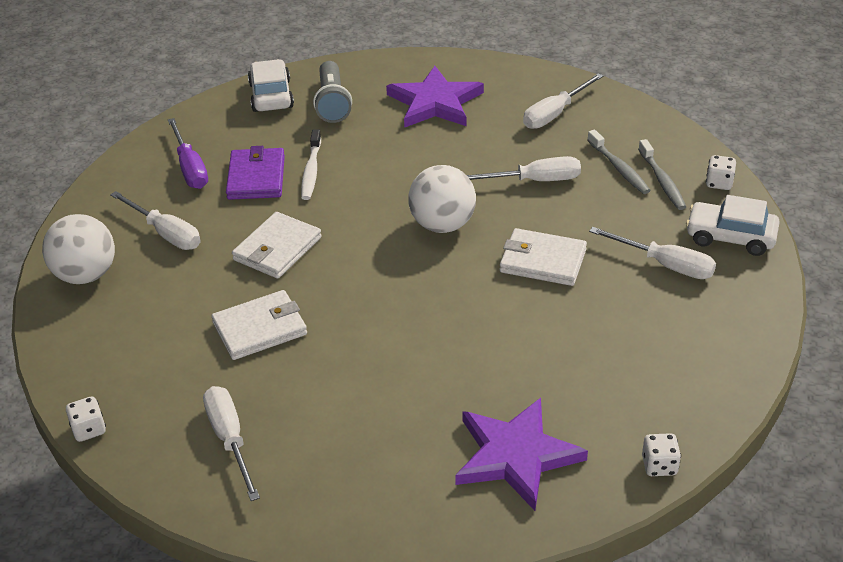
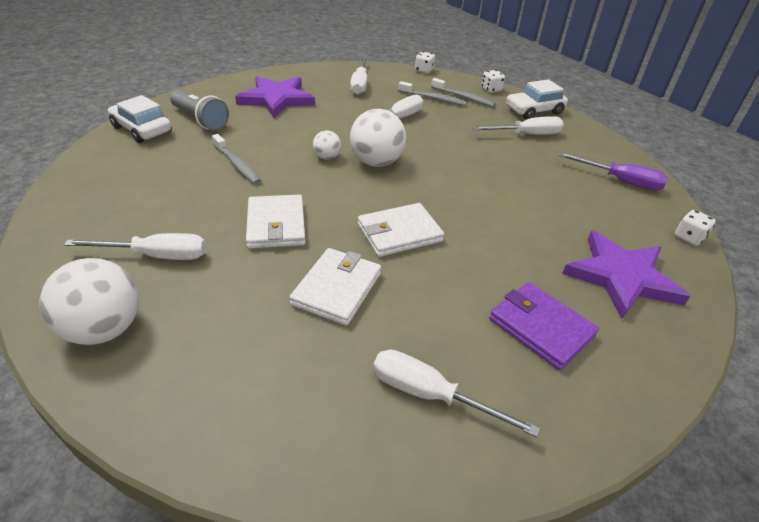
camera: 45 degrees left, 0 degrees up
white dice [66,396,106,442] -> white dice moved to [415,51,435,74]
purple screwdriver [168,118,208,189] -> purple screwdriver moved to [558,152,668,191]
purple wallet [226,146,285,200] -> purple wallet moved to [489,282,599,370]
white toothbrush [301,129,321,200] -> grey toothbrush [212,134,261,184]
white wallet [500,228,587,286] -> white wallet moved to [358,203,444,257]
none -> white ball [313,130,341,159]

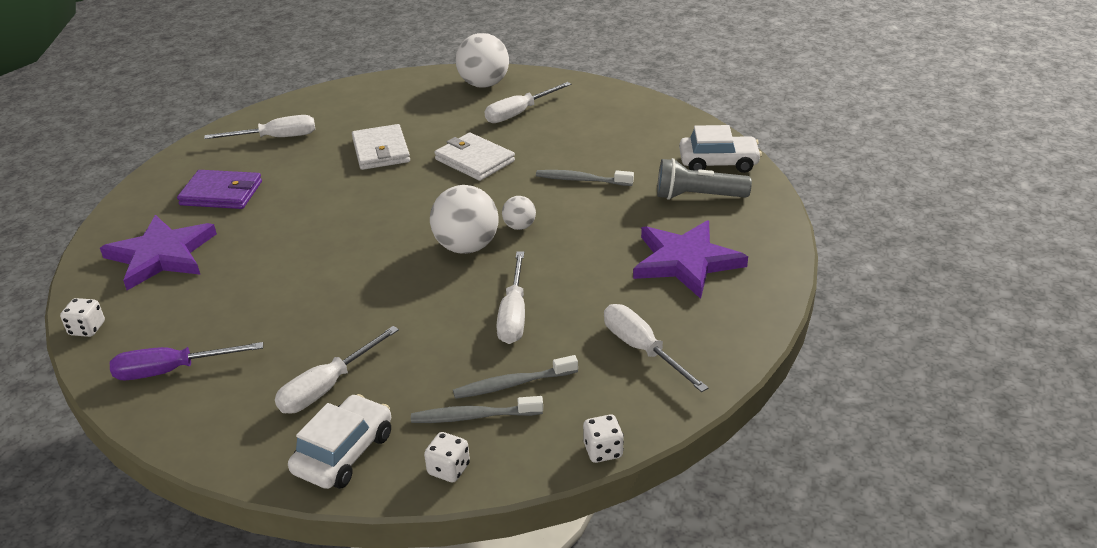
camera: 145 degrees right, 5 degrees down
white wallet [358,203,444,257] -> none

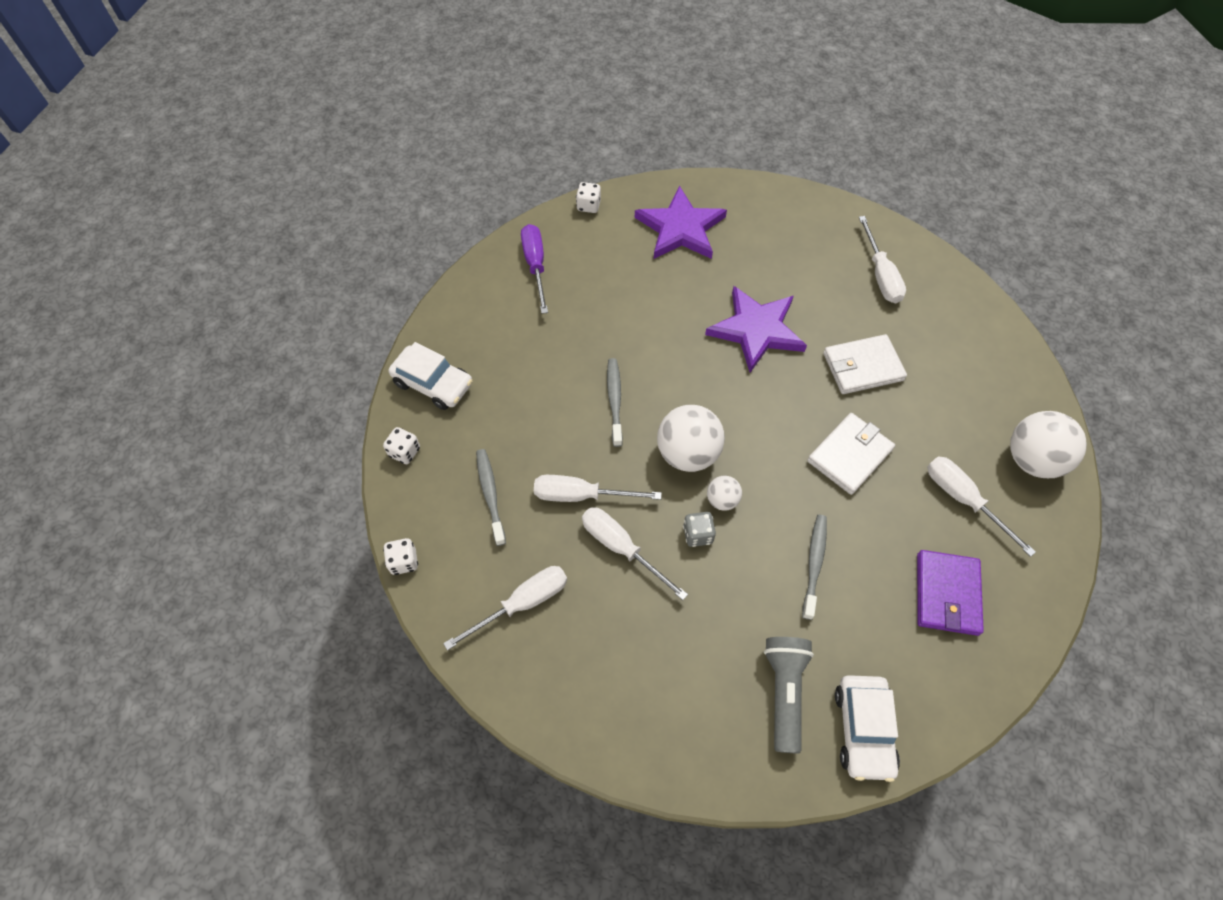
camera: 90 degrees right, 25 degrees up
purple wallet [177,170,262,209] -> purple wallet moved to [917,550,984,636]
white screwdriver [275,326,399,414] -> white screwdriver moved to [582,507,688,600]
grey toothbrush [411,396,543,423] -> grey toothbrush moved to [607,358,623,447]
purple star [633,220,748,299] -> purple star moved to [705,286,807,373]
none -> grey dice [683,512,716,547]

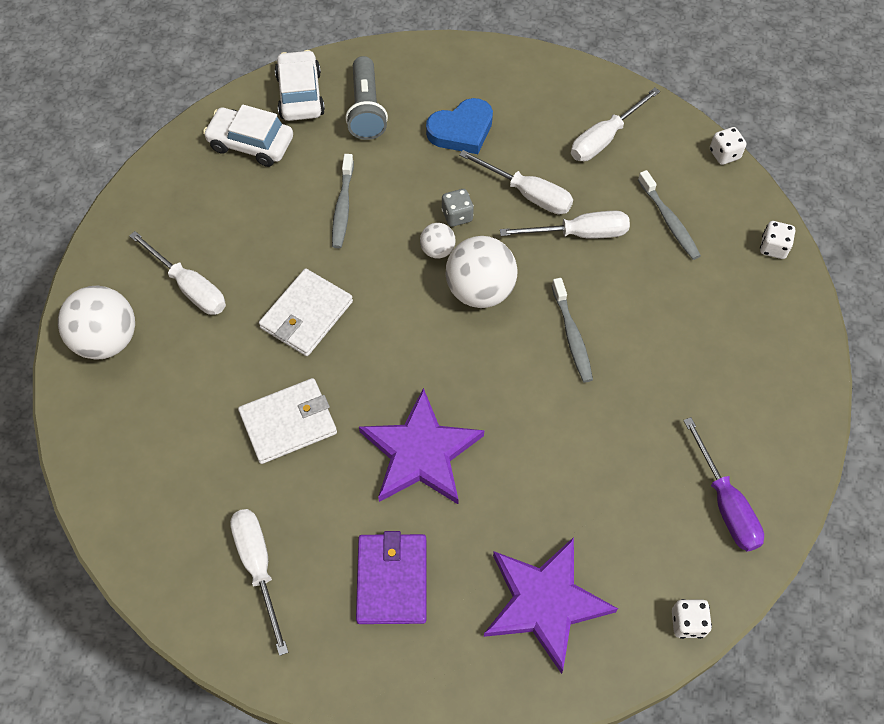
camera: 170 degrees right, 0 degrees up
white car [389,342,472,410] -> white car moved to [203,104,293,167]
purple wallet [917,550,984,636] -> purple wallet moved to [356,531,426,624]
none -> blue heart [426,98,493,154]

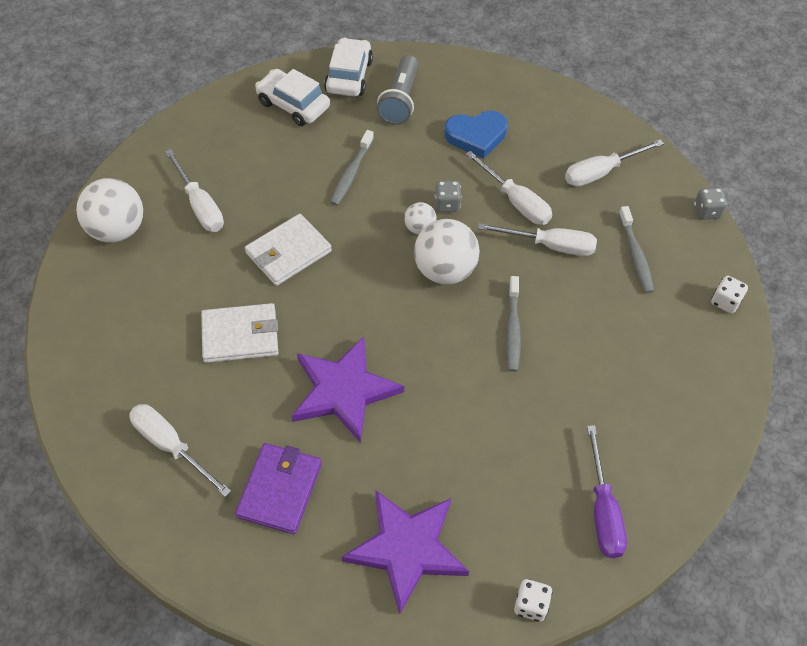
camera: 15 degrees right, 5 degrees down
white screwdriver [230,509,288,656] -> white screwdriver turned 45 degrees counterclockwise [129,404,231,497]
white dice [710,127,746,165] -> grey dice [694,188,727,220]

